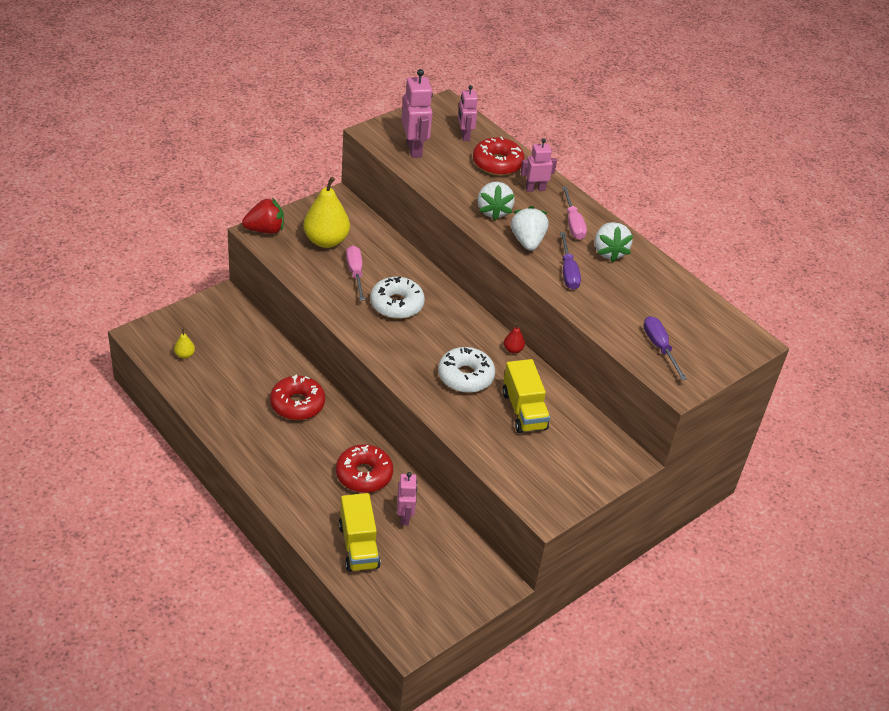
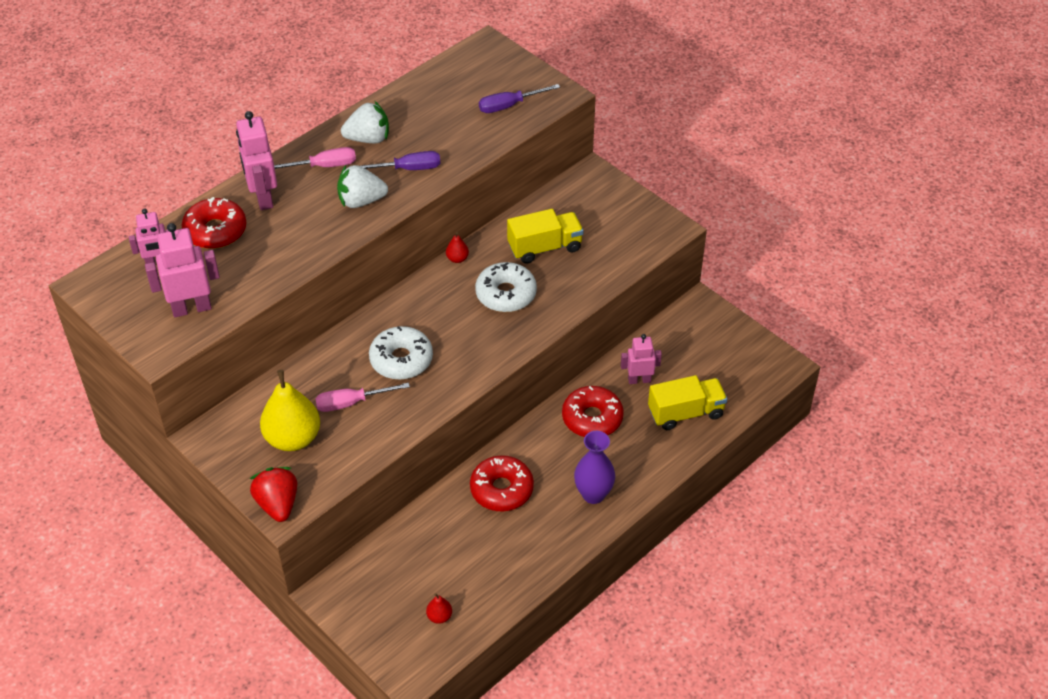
camera: 90 degrees left, 5 degrees up
yellow pear [174,329,195,359] -> red pear [426,593,452,624]
white strawberry [477,182,515,221] -> none
pink robot [520,138,557,192] -> pink robot [236,111,277,210], size x1.54
none -> purple vase [574,431,615,504]

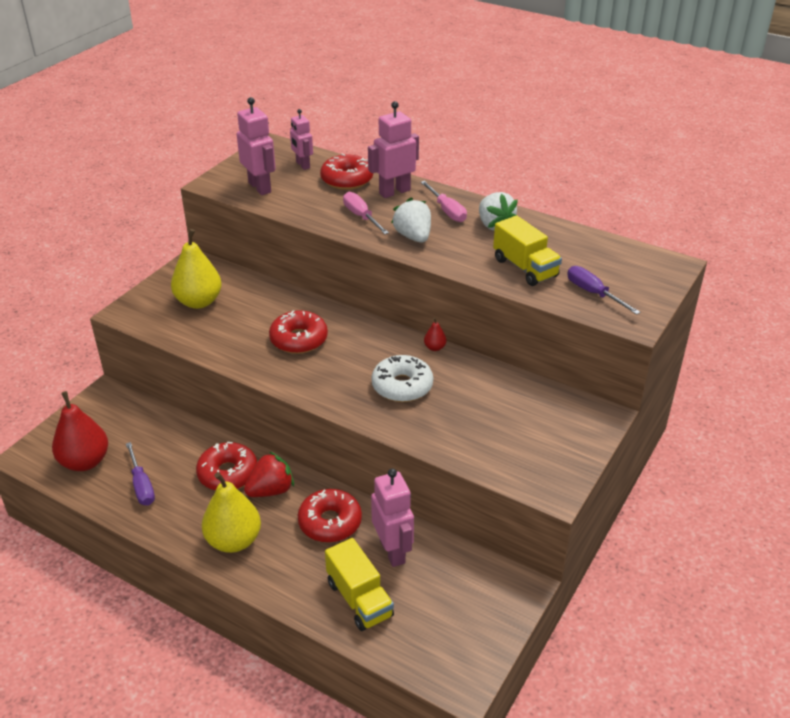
camera: 75 degrees right, 10 degrees down
red strawberry [250,467,297,522] -> red strawberry moved to [244,451,294,497]
pink screwdriver [315,383,410,412] -> pink screwdriver moved to [343,192,389,234]
purple screwdriver [361,151,440,170] -> purple screwdriver moved to [126,442,155,506]
white donut [369,326,433,380] -> red donut [269,310,328,354]
red pear [426,593,452,624] -> red pear [52,391,108,471], size x2.32
yellow truck [507,209,584,264] -> yellow truck moved to [493,215,562,286]
purple vase [574,431,615,504] -> yellow pear [202,472,261,553]
pink robot [621,334,662,384] -> pink robot [371,469,414,567], size x1.54

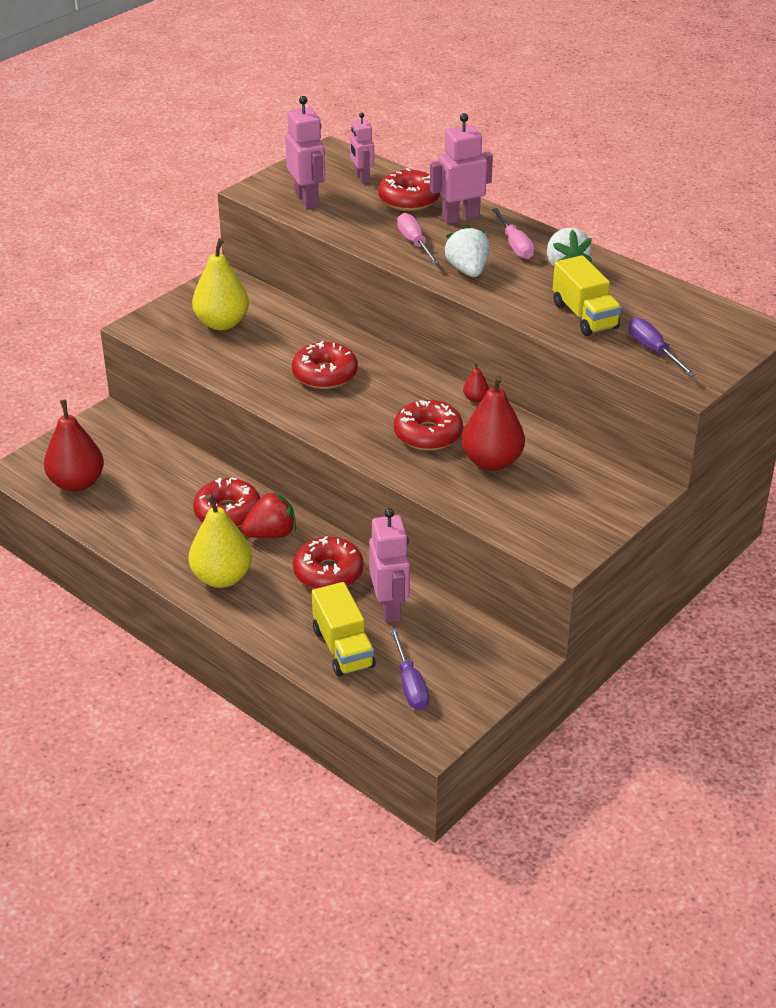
camera: 10 degrees right, 0 degrees up
purple screwdriver [126,442,155,506] -> purple screwdriver moved to [390,628,429,710]
white donut [372,355,433,402] -> red donut [394,400,463,451]
none -> red pear [462,375,525,471]

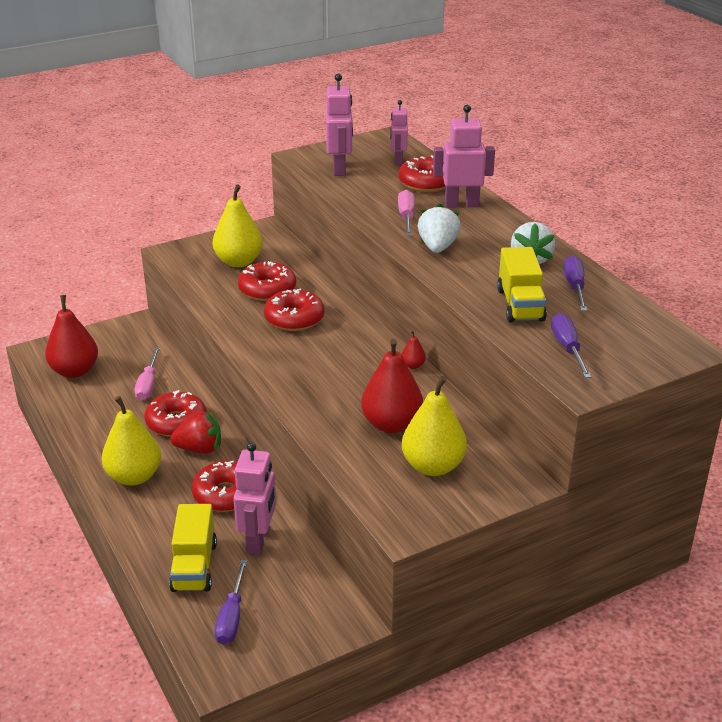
camera: 20 degrees right, 5 degrees down
red donut [394,400,463,451] -> red donut moved to [238,261,296,301]
pink screwdriver [492,208,535,259] -> pink screwdriver moved to [135,348,160,401]
none -> yellow pear [402,376,467,476]
none -> purple screwdriver [564,255,587,311]

